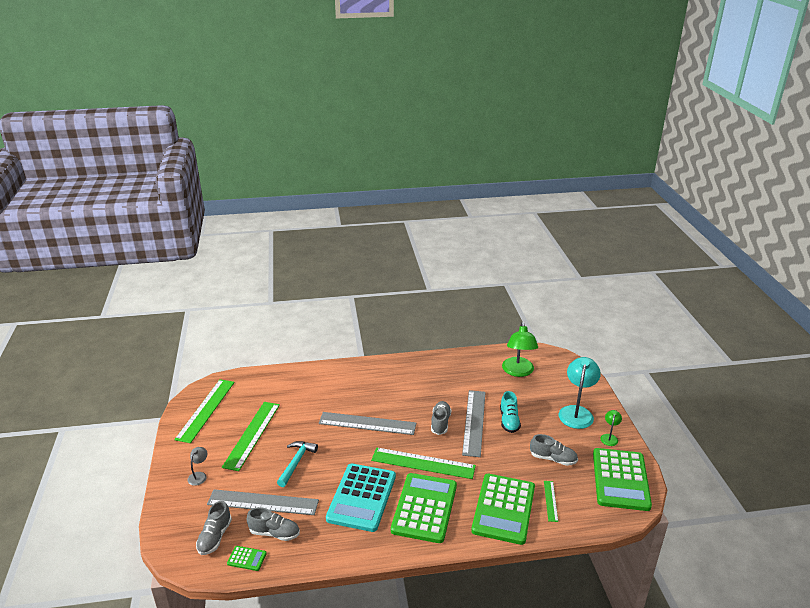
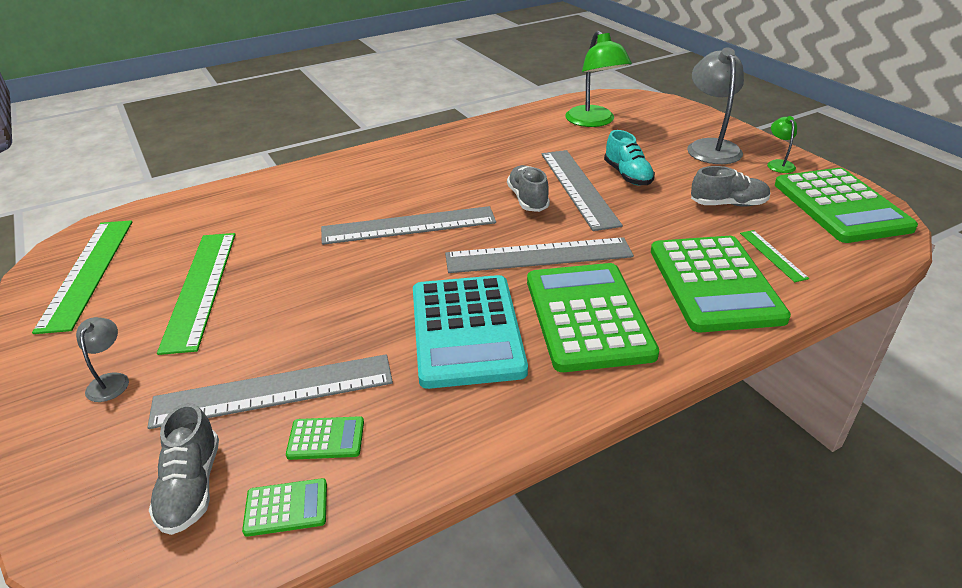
camera: 20 degrees left, 5 degrees up
grey shoe [247,507,300,541] -> green calculator [286,416,364,460]
turquoise hammer [277,441,318,487] -> none
green ruler [371,447,476,479] -> grey ruler [445,237,634,273]
turquoise lamp [559,357,601,429] -> grey lamp [687,47,744,164]

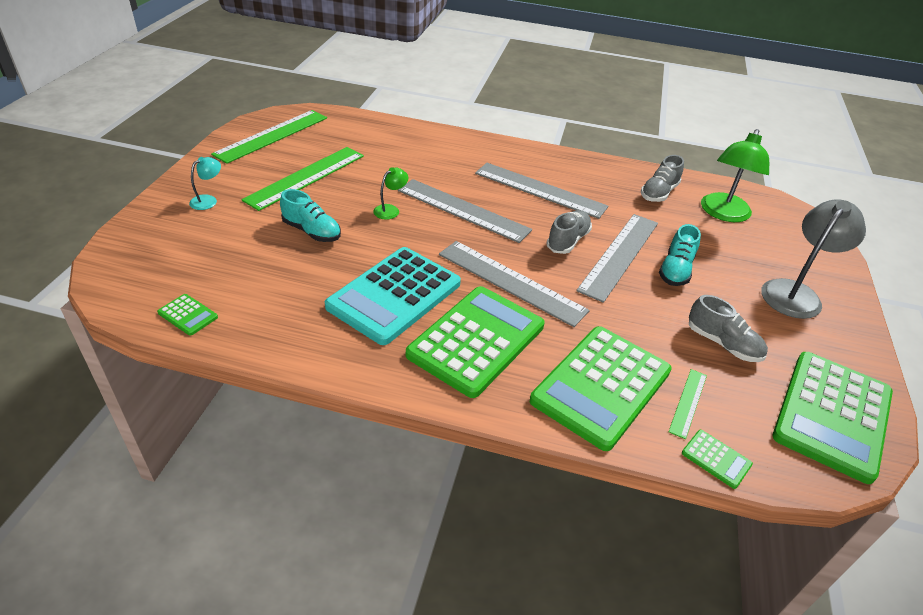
camera: 40 degrees right, 5 degrees up
grey lamp [76,317,129,402] -> turquoise lamp [189,157,221,210]
grey ruler [147,354,393,429] -> grey ruler moved to [475,163,608,219]
grey shoe [149,403,219,535] -> grey shoe moved to [641,155,684,202]
green calculator [286,416,364,460] -> green calculator moved to [682,430,753,489]
green lamp [767,116,797,173] -> green lamp moved to [373,167,408,220]
none -> turquoise shoe [280,189,341,242]

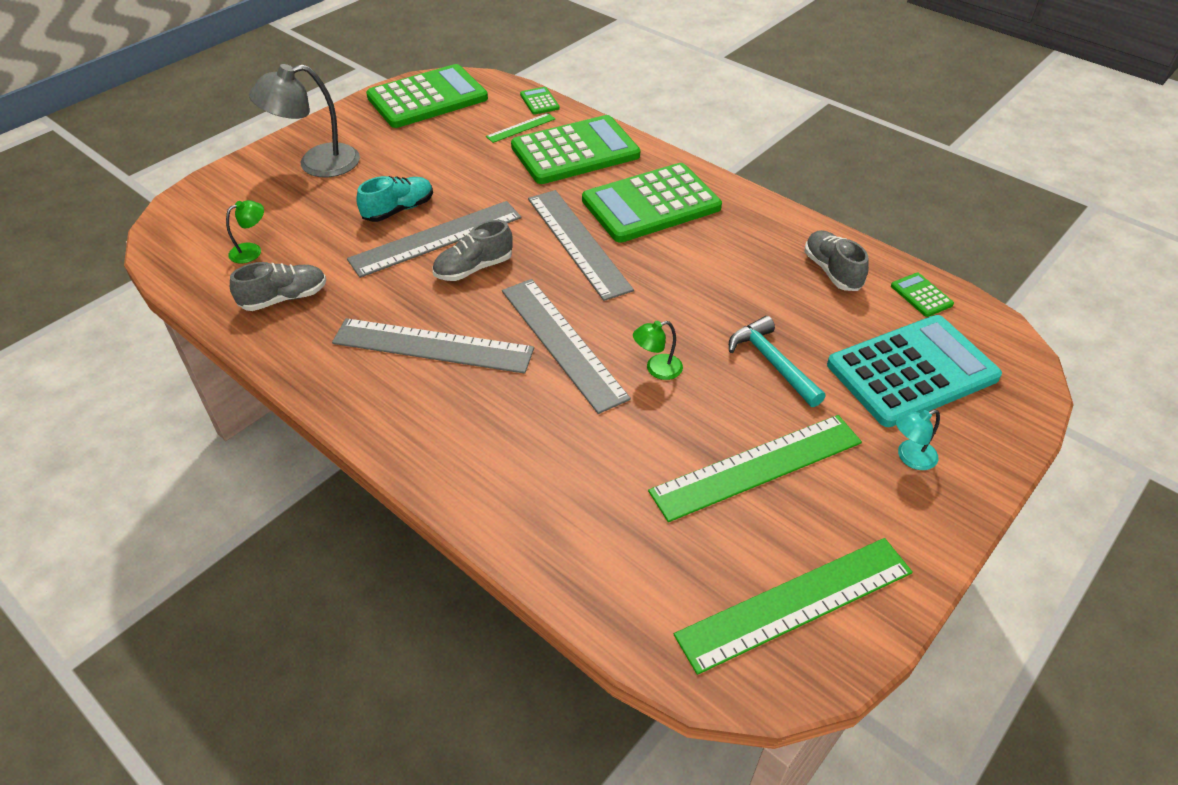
camera: 150 degrees left, 5 degrees up
turquoise shoe [280,189,341,242] -> turquoise hammer [729,316,826,407]
turquoise calculator [325,247,461,345] -> turquoise calculator moved to [827,315,1002,427]
grey ruler [475,163,608,219] -> grey ruler turned 45 degrees counterclockwise [332,318,534,374]
grey shoe [689,295,768,362] -> grey shoe moved to [804,230,869,291]
green lamp [701,129,769,222] -> green lamp [226,200,264,263], size x0.49

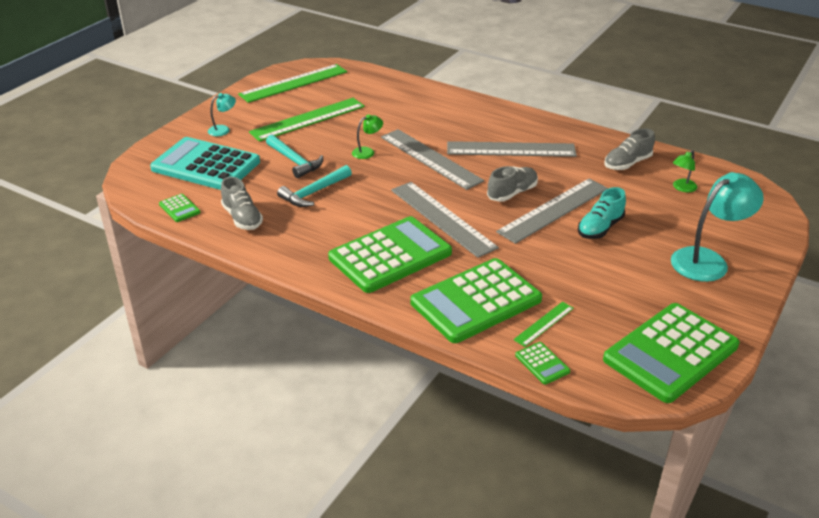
camera: 170 degrees right, 10 degrees down
grey lamp [249,64,360,177] -> turquoise lamp [671,172,764,282]
turquoise calculator [827,315,1002,427] -> turquoise calculator turned 60 degrees clockwise [150,137,260,190]
none -> turquoise hammer [277,165,352,207]

